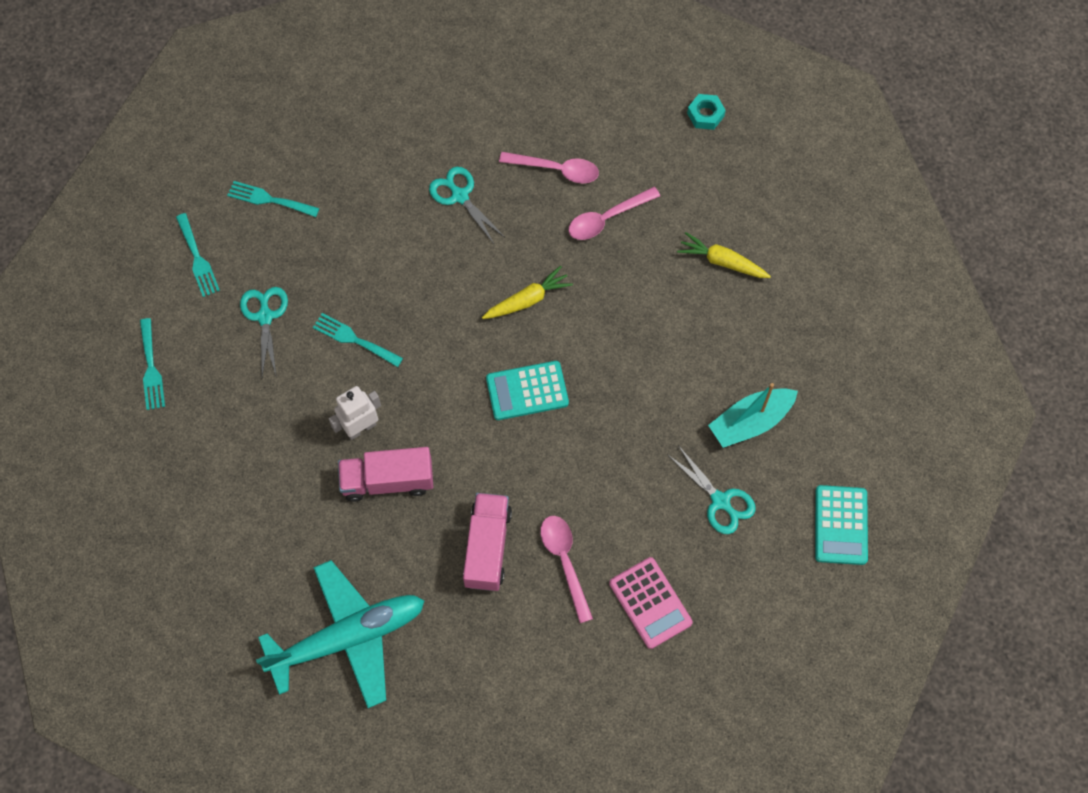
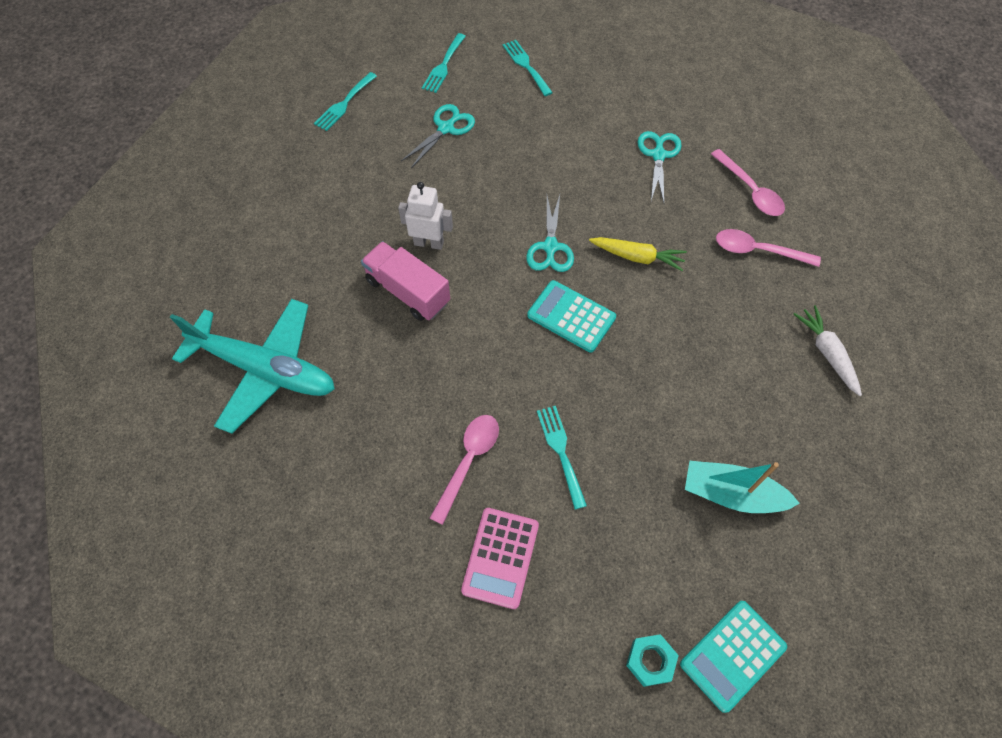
camera: 45 degrees right, 5 degrees down
turquoise fork [313,313,403,367] -> turquoise fork moved to [537,406,587,509]
pink truck [463,493,512,591] -> none
turquoise scissors [667,445,755,534] -> turquoise scissors moved to [526,195,574,272]
yellow carrot [677,232,771,278] -> white carrot [793,305,862,396]
turquoise nut [687,94,726,130] -> turquoise nut moved to [626,634,679,687]

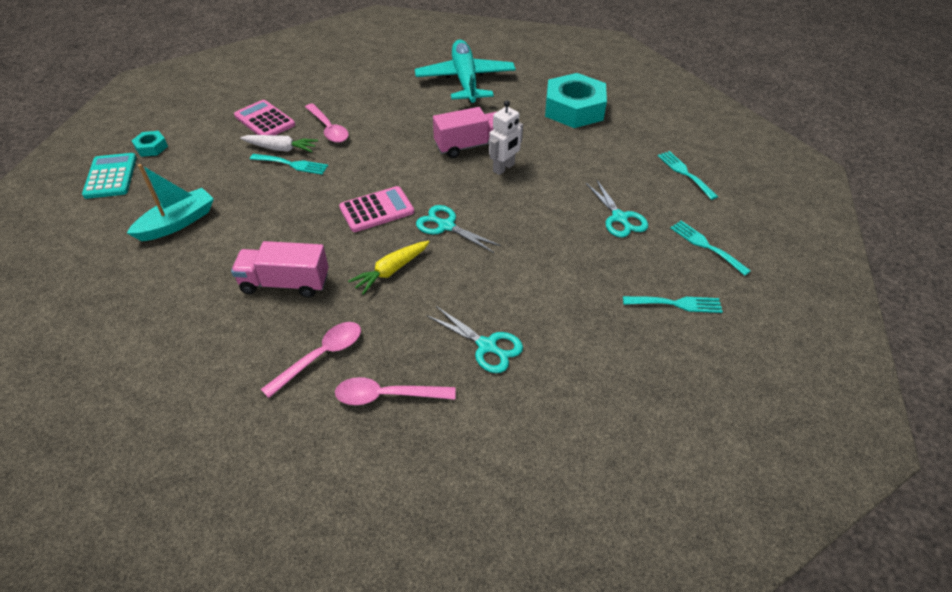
camera: 120 degrees right, 15 degrees down
turquoise plane [170,299,335,434] -> turquoise plane turned 120 degrees clockwise [415,39,516,103]
turquoise calculator [527,280,616,352] -> pink calculator [339,186,414,232]
white carrot [793,305,862,396] -> white carrot moved to [240,135,318,152]
none -> pink truck [231,241,329,298]
none -> turquoise nut [545,73,607,128]

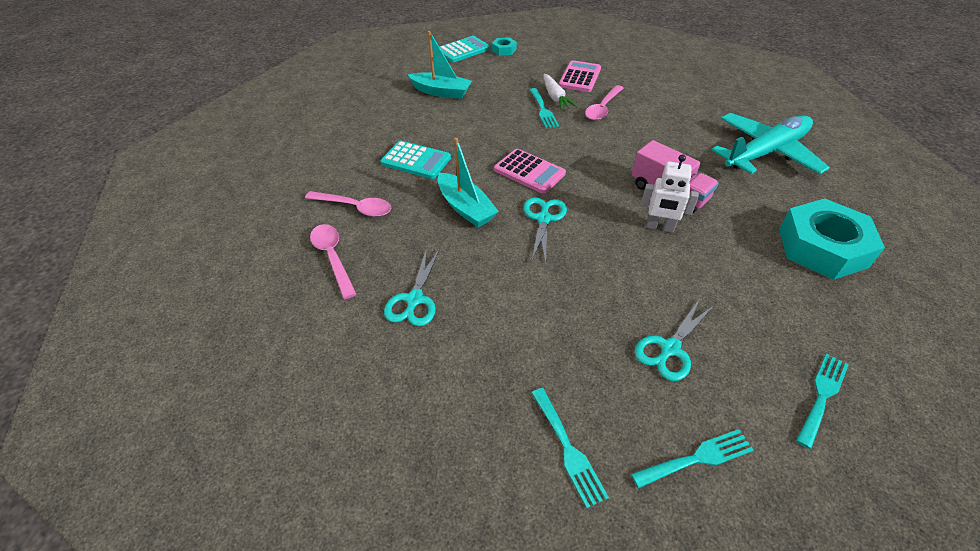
camera: 65 degrees right, 0 degrees up
pink truck [231,241,329,298] -> turquoise calculator [381,141,451,179]
yellow carrot [348,241,429,295] -> turquoise boat [437,138,499,227]
turquoise fork [670,221,751,276] -> turquoise fork turned 45 degrees clockwise [631,429,754,488]

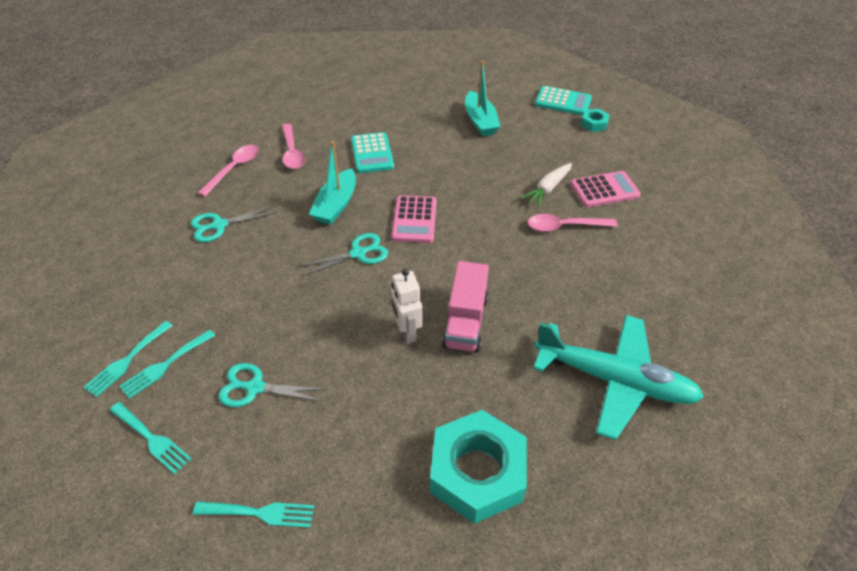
camera: 55 degrees right, 0 degrees up
turquoise fork [530,88,559,128] -> turquoise fork moved to [119,329,215,399]

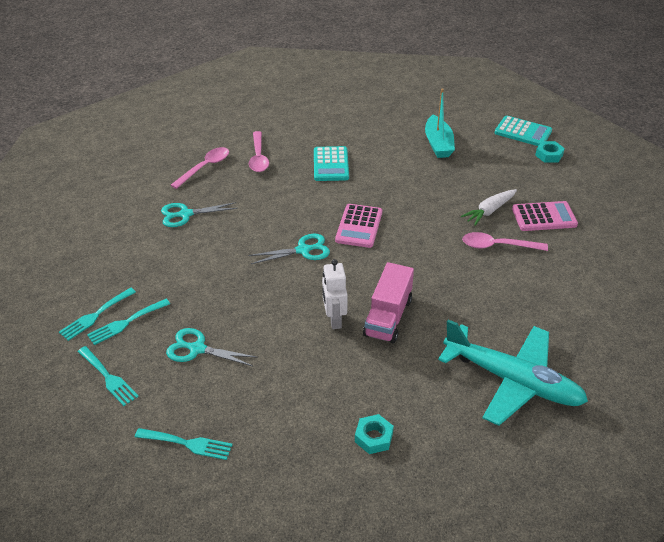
camera: 10 degrees right, 5 degrees down
turquoise boat [309,141,356,225] -> none
turquoise nut [430,410,527,524] -> turquoise nut [355,414,394,454], size x0.44

